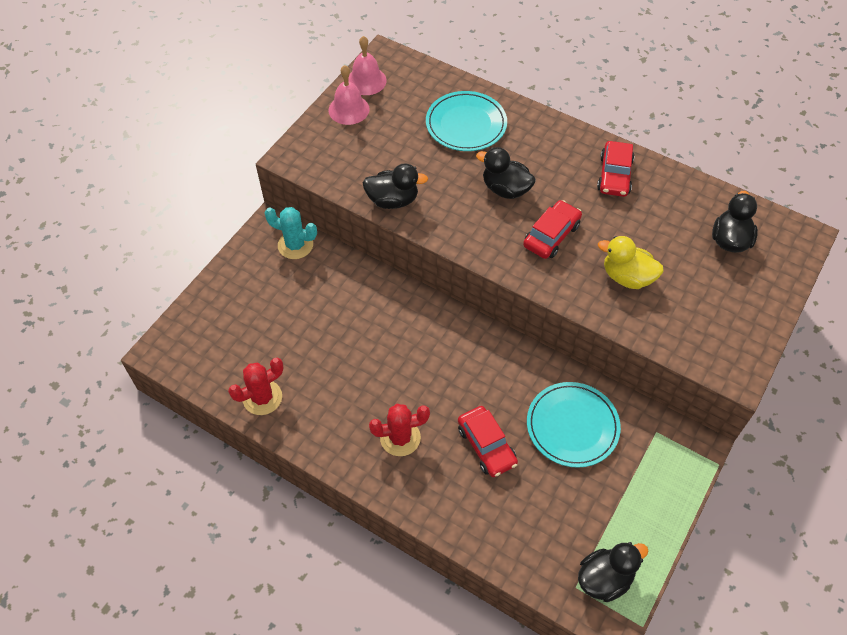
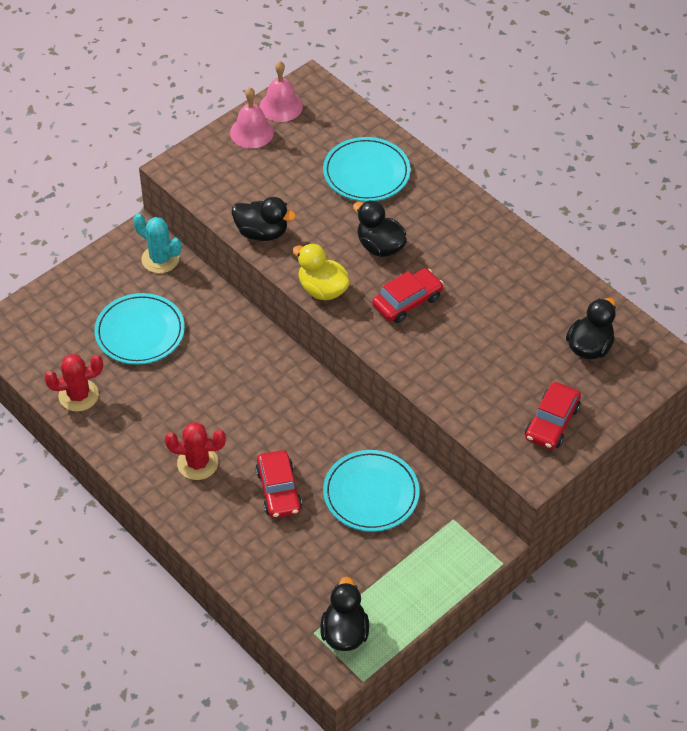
camera: 15 degrees right, 5 degrees down
black duck [578,542,648,602] -> black duck turned 75 degrees counterclockwise [320,577,369,651]
red car [597,141,635,197] -> red car moved to [525,382,581,450]
yellow duck [598,236,664,289] -> yellow duck moved to [293,243,350,300]
none -> turquoise plate [94,293,185,365]

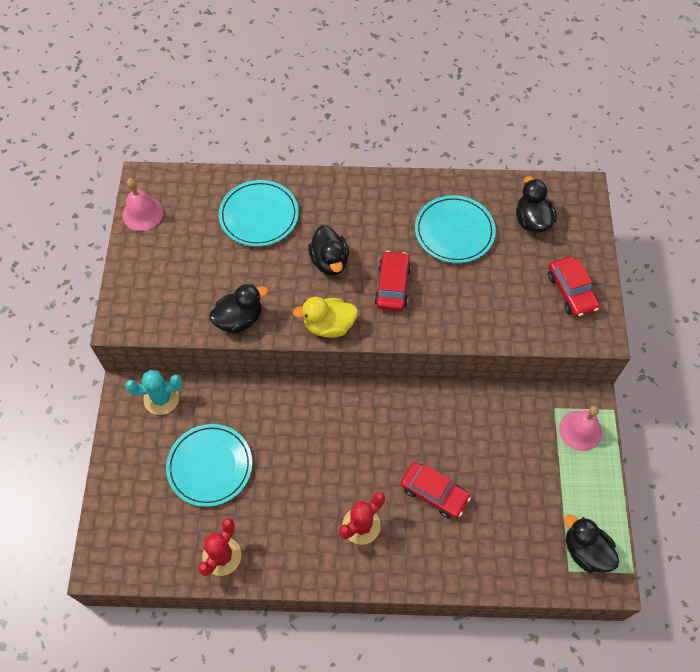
camera: 45 degrees left, 10 degrees up
pink bell [230,87,274,148] -> pink bell moved to [559,406,602,451]
turquoise plate [323,450,419,532] -> turquoise plate moved to [415,195,496,263]
black duck [353,200,407,257] -> black duck turned 105 degrees counterclockwise [308,225,349,276]

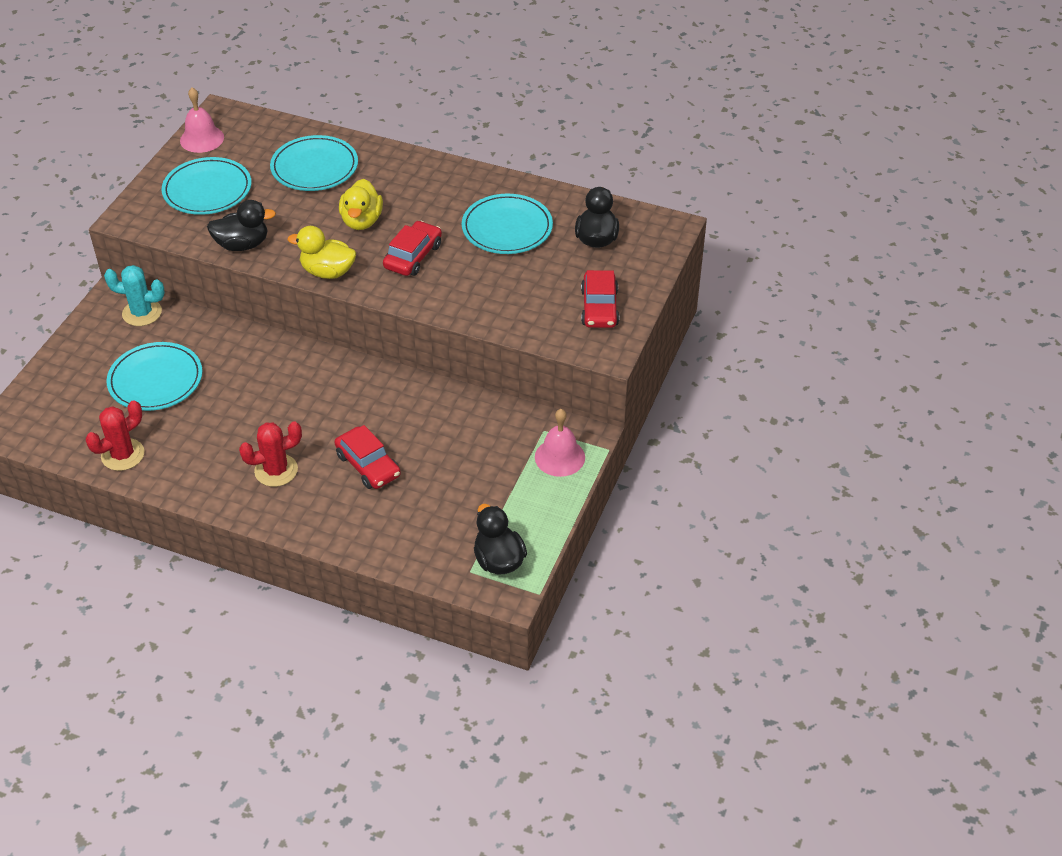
camera: 20 degrees right, 15 degrees down
black duck [308,225,349,276] -> yellow duck [339,179,383,230]
none -> turquoise plate [162,157,251,215]

